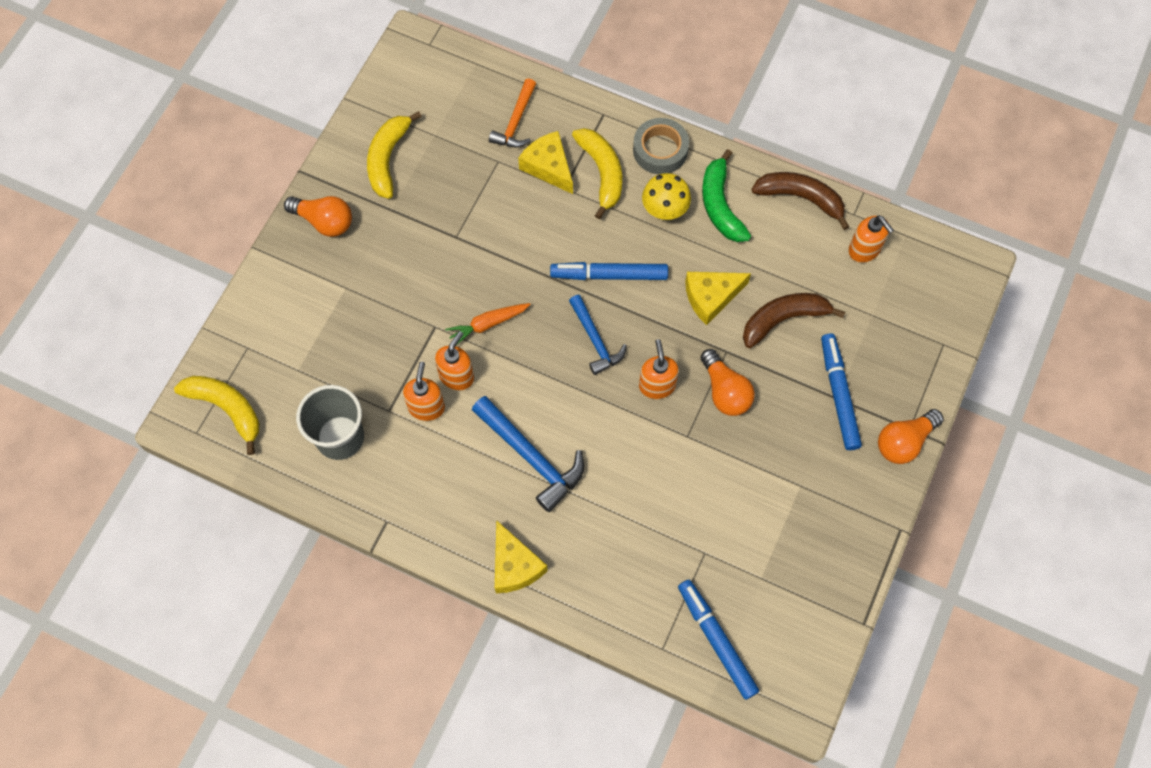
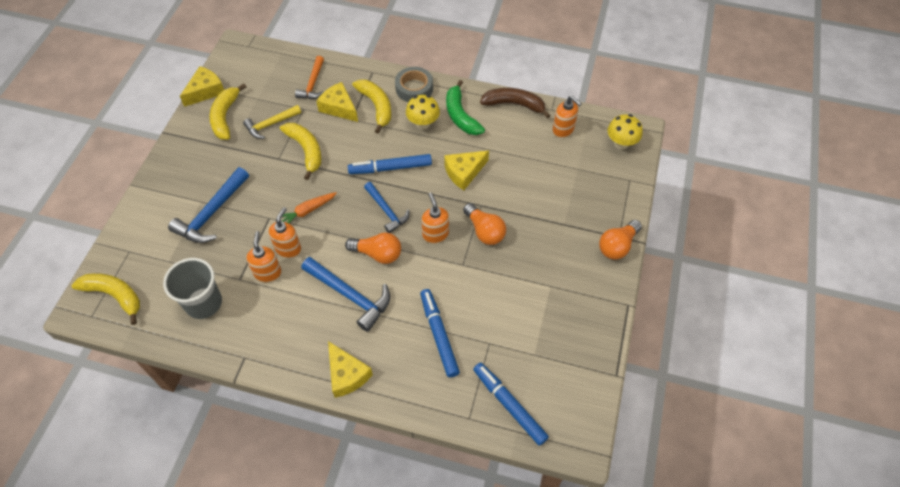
camera: 10 degrees left, 10 degrees down
orange light bulb [284,196,352,237] -> orange light bulb moved to [345,232,401,264]
brown banana [743,293,845,348] -> none
blue marker [821,334,862,450] -> blue marker moved to [420,289,460,377]
none -> blue hammer [168,167,249,243]
none -> yellow cheese [180,66,224,107]
none -> yellow hammer [243,105,301,139]
none -> yellow banana [280,123,321,180]
none -> yellow mushroom [608,114,643,149]

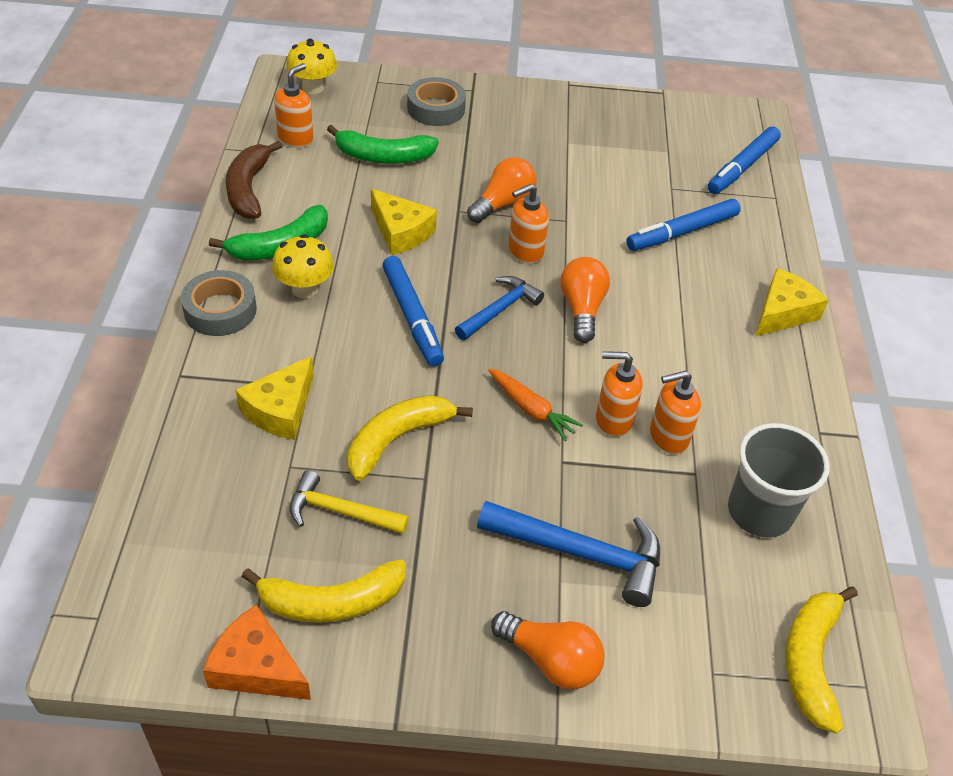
camera: 105 degrees left, 10 degrees down
yellow cheese [180,66,224,107] -> orange cheese [203,605,311,700]
yellow hammer [243,105,301,139] -> yellow hammer turned 150 degrees clockwise [290,470,409,534]
orange hammer [295,56,324,99] -> none
blue hammer [301,257,390,332] -> none
yellow banana [352,79,391,133] -> none
orange light bulb [599,220,642,260] -> orange light bulb moved to [491,611,605,690]
none -> green banana [327,125,439,164]
none -> grey tape [407,77,466,126]

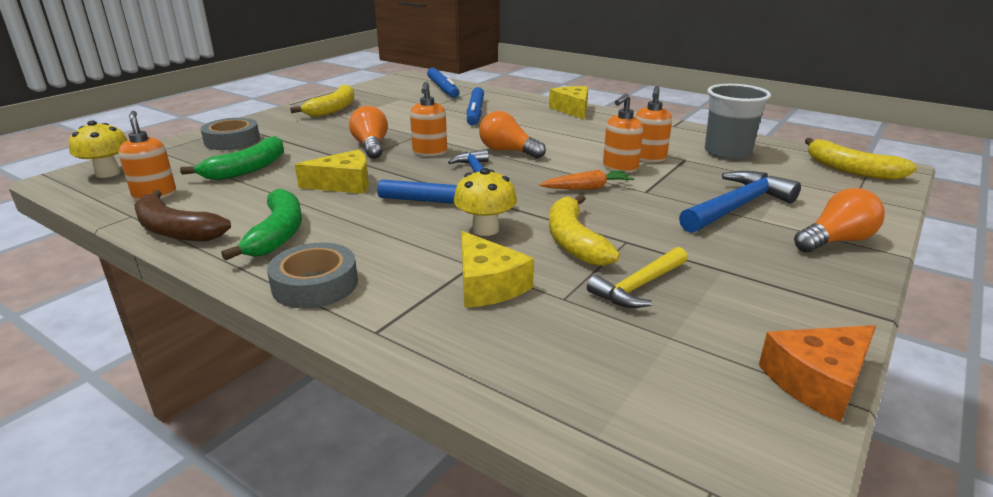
camera: 55 degrees left, 20 degrees down
yellow banana [242,559,406,623] -> yellow banana moved to [290,84,354,117]
yellow mushroom [272,234,334,299] -> yellow mushroom moved to [454,168,517,236]

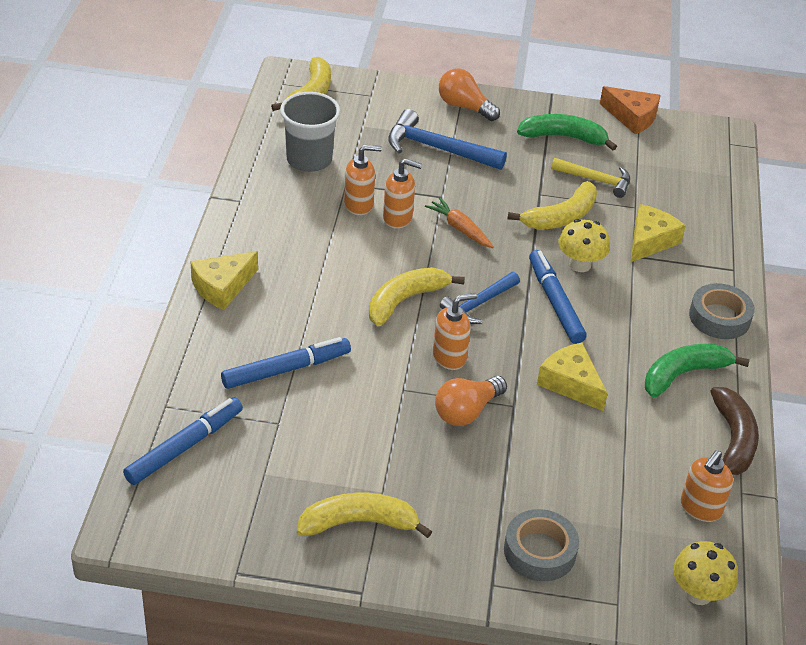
camera: 120 degrees left, 15 degrees up
green banana [180,136,284,180] -> green banana moved to [517,114,617,151]
orange light bulb [479,111,546,159] -> yellow banana [369,267,465,326]

